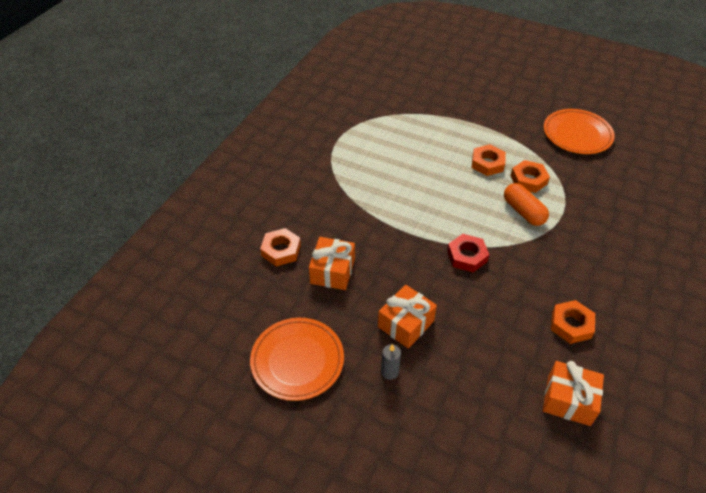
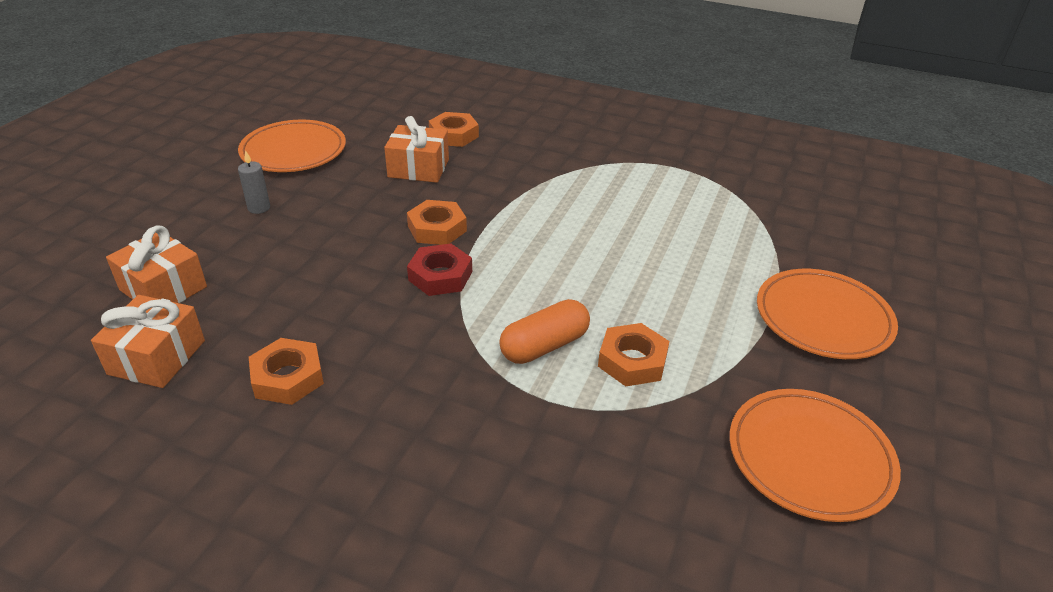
camera: 85 degrees right, 10 degrees down
orange gift [378,285,437,349] -> orange gift moved to [106,225,207,303]
orange nut [472,144,506,176] -> orange nut moved to [407,200,467,245]
none -> orange plate [757,269,898,359]

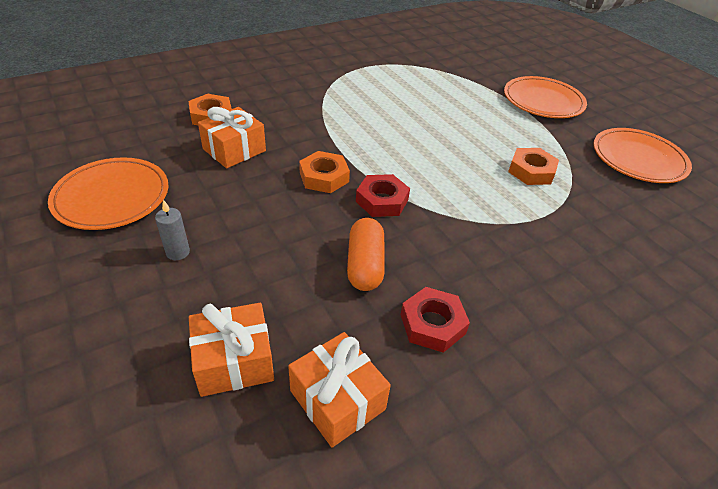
camera: 55 degrees left, 5 degrees up
orange nut [249,338,324,405] -> red nut [401,287,470,353]
orange capsule [499,299,590,364] -> orange capsule moved to [347,218,384,291]

